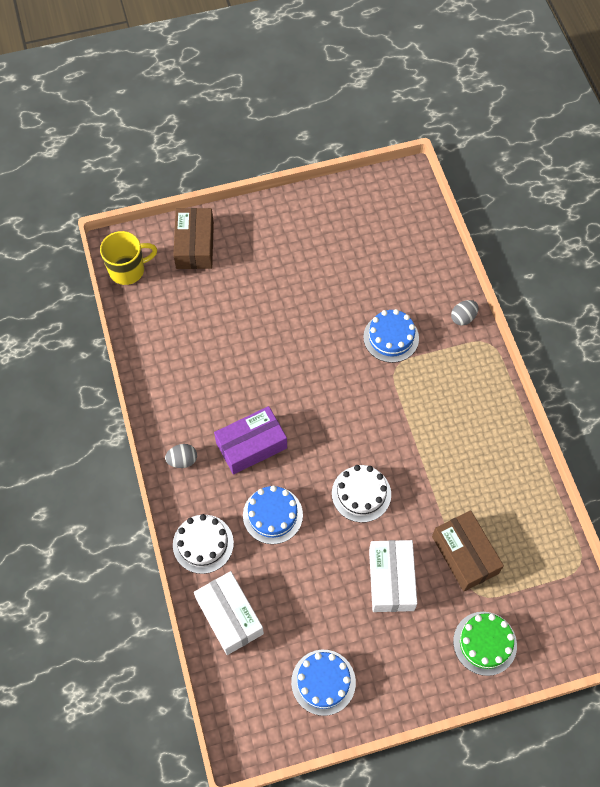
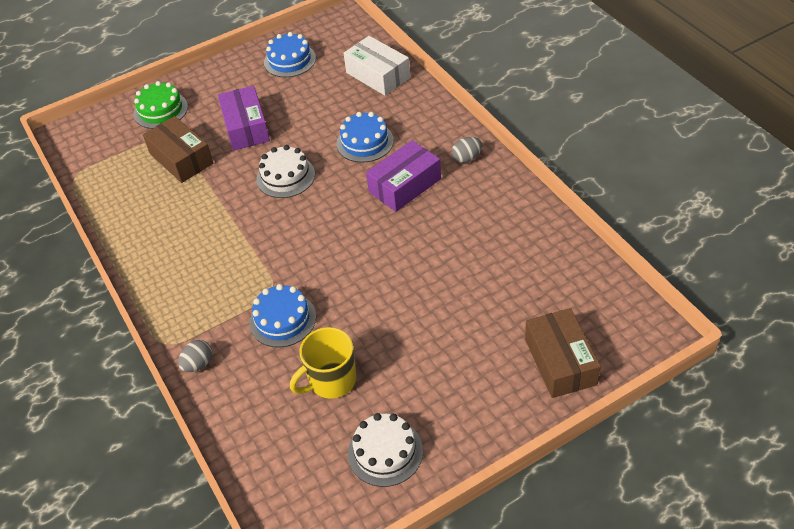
camera: 170 degrees right, 15 degrees down
yellow mug [100,231,157,285] -> yellow mug moved to [290,327,356,399]
white cake [173,514,234,574] -> white cake moved to [348,413,423,487]
white box [369,540,417,612] -> purple box [218,86,270,151]

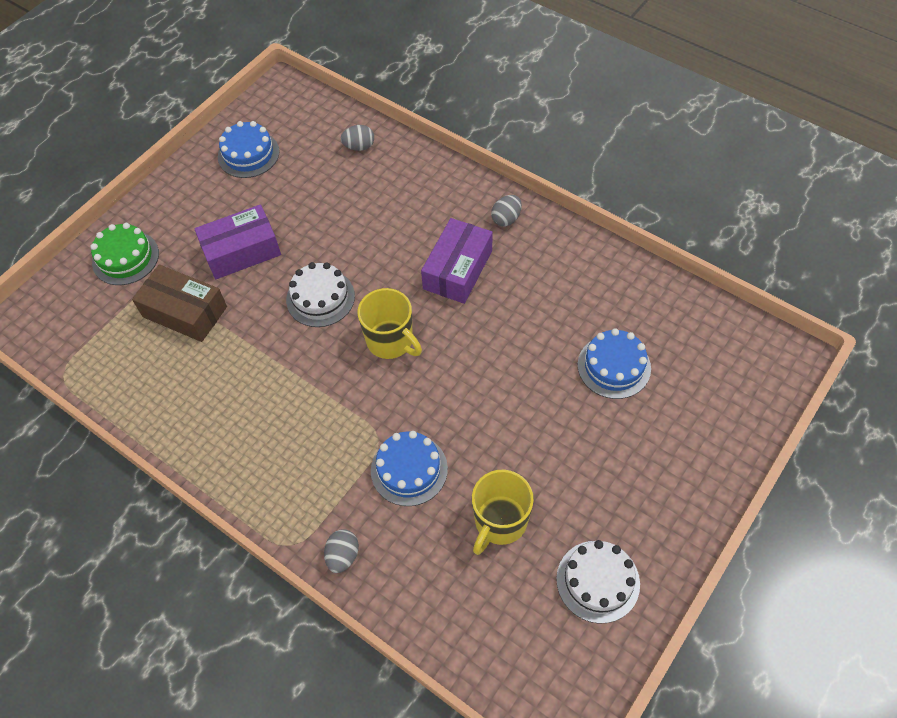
camera: 25 degrees left, 10 degrees up
purple box [218,86,270,151] -> purple box turned 75 degrees counterclockwise [194,204,281,279]
blue cake [336,112,394,162] -> blue cake moved to [578,328,651,399]
white box [343,36,410,96] -> grey egg [341,125,374,151]
brown box [525,308,601,398] -> none
none -> yellow mug [357,288,422,359]

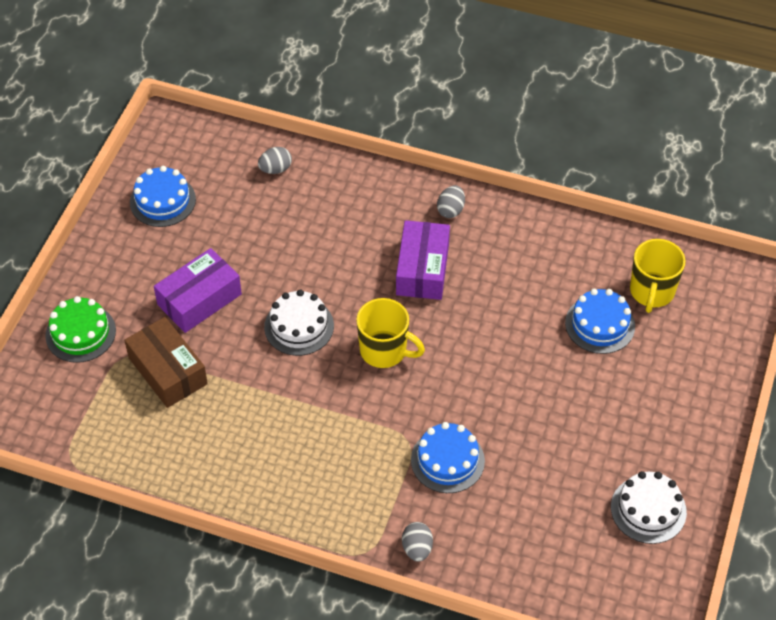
camera: 20 degrees left, 5 degrees down
brown box [132,264,227,342] -> brown box turned 45 degrees clockwise [124,317,208,408]
yellow mug [472,470,534,555] -> yellow mug moved to [630,239,686,313]

